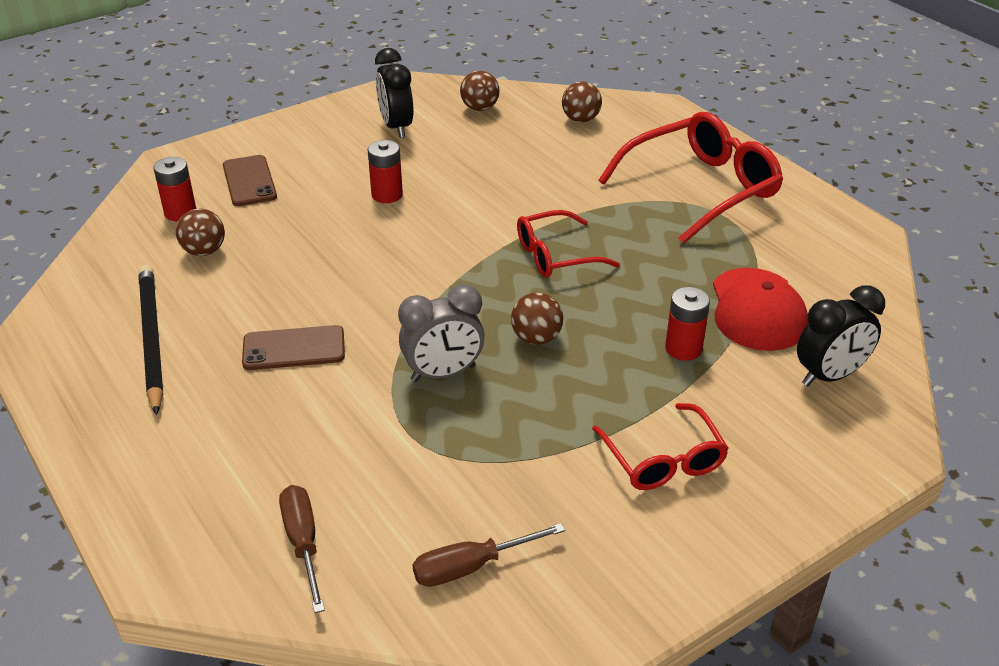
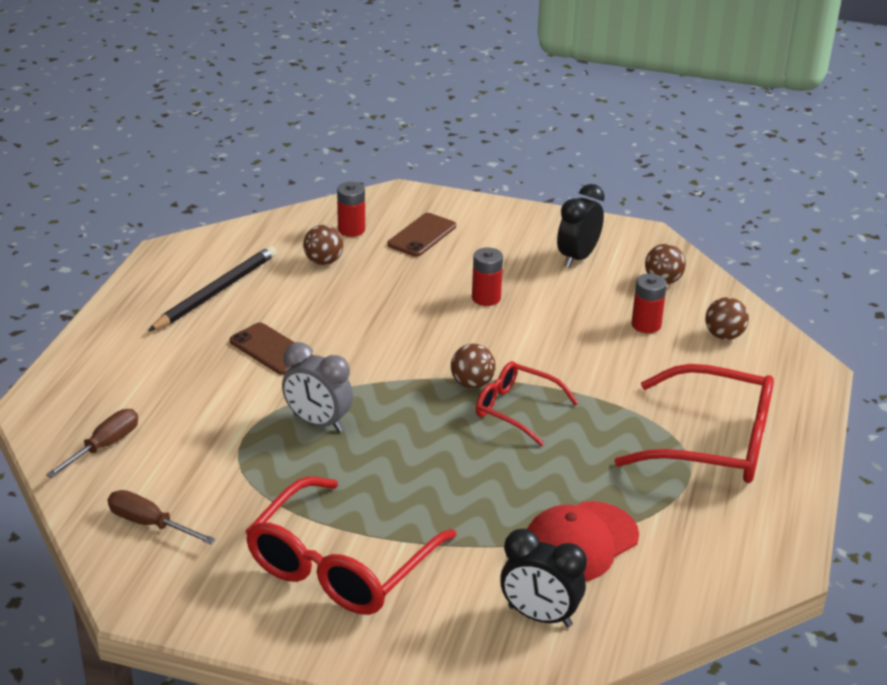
camera: 50 degrees right, 5 degrees down
brown ball [511,292,563,345] -> brown ball moved to [451,344,496,389]
red glasses [592,403,729,490] -> red glasses [245,476,457,615], size x1.71
red battery [665,287,710,361] -> red battery moved to [631,274,667,333]

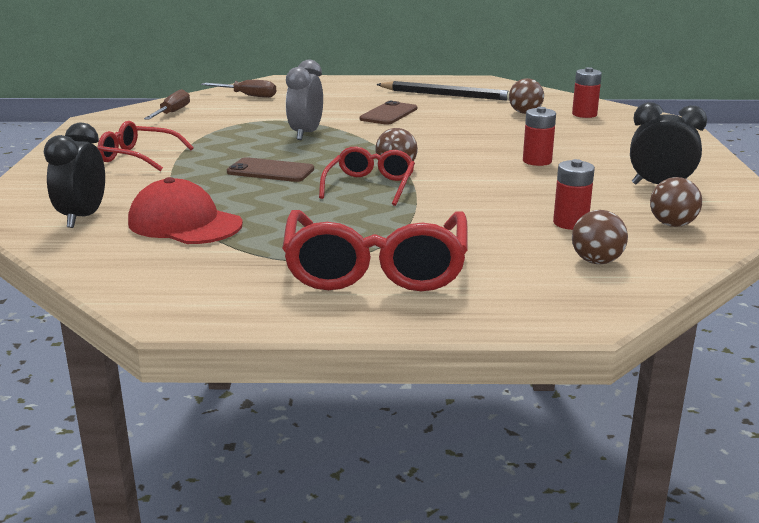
camera: 75 degrees right, 10 degrees down
red glasses [245,476,457,615] -> red glasses [98,121,194,171], size x0.58
brown phone [387,213,456,257] -> brown phone moved to [227,157,314,182]

